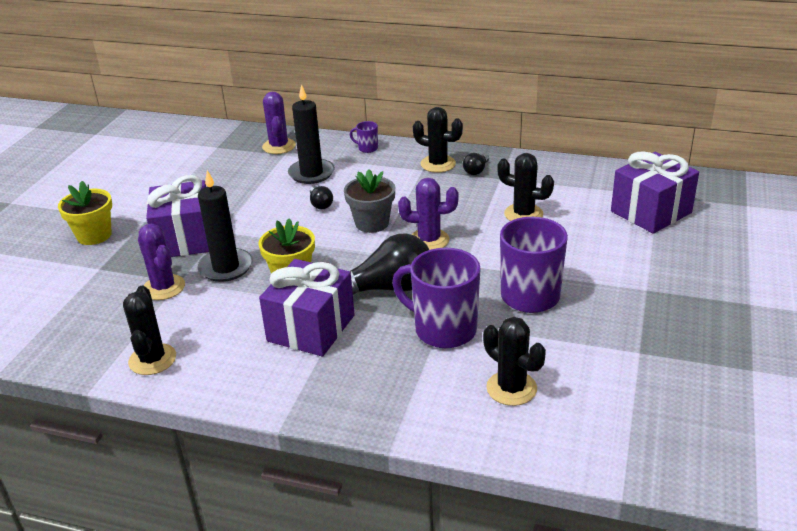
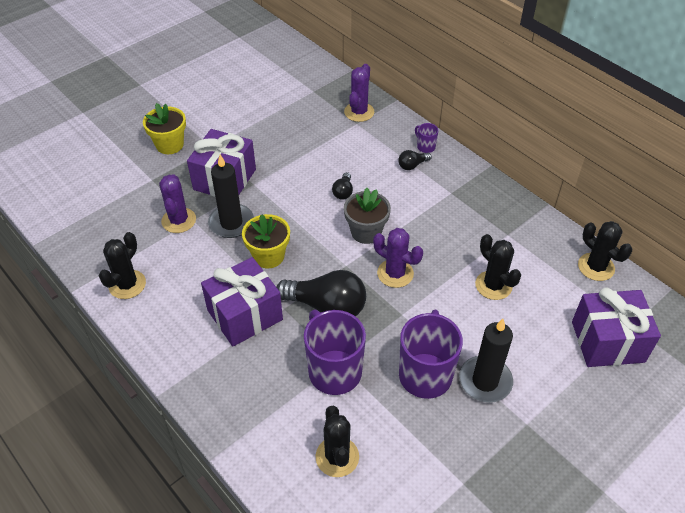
camera: 30 degrees right, 15 degrees up
black candle [288,84,335,184] -> black candle moved to [459,319,513,403]
black cactus [413,107,463,173] -> black cactus moved to [578,221,632,281]
black light bulb [463,153,489,175] -> black light bulb moved to [398,150,432,170]

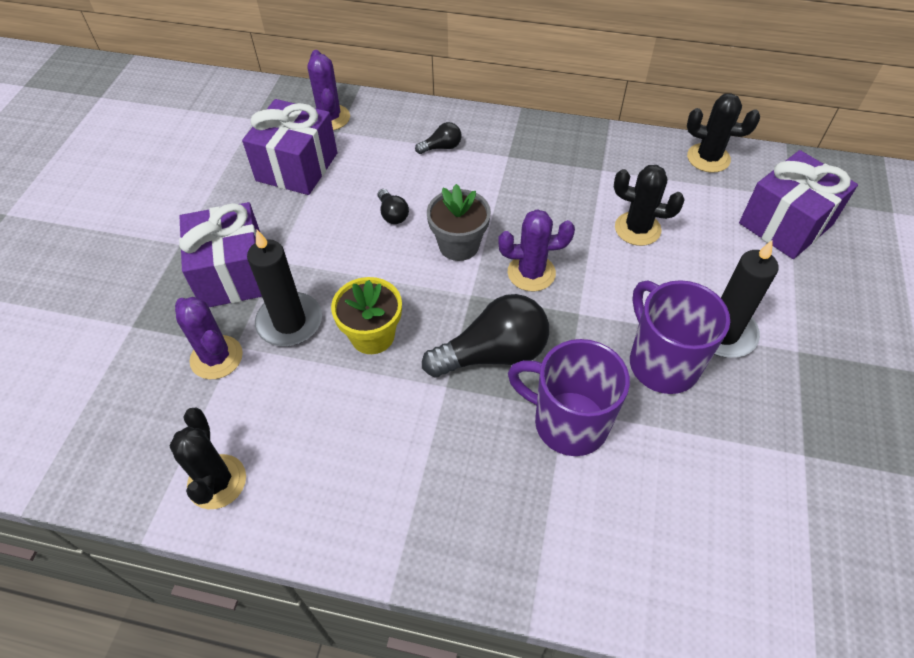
camera: 35 degrees left, 5 degrees up
yellow flower pot [143,103,186,154] -> none
purple gift [201,257,283,346] -> purple gift moved to [242,99,337,195]
black cactus [316,406,359,477] -> none
black light bulb [398,150,432,170] -> black light bulb turned 135 degrees counterclockwise [415,122,461,154]
purple mug [415,123,438,153] -> none

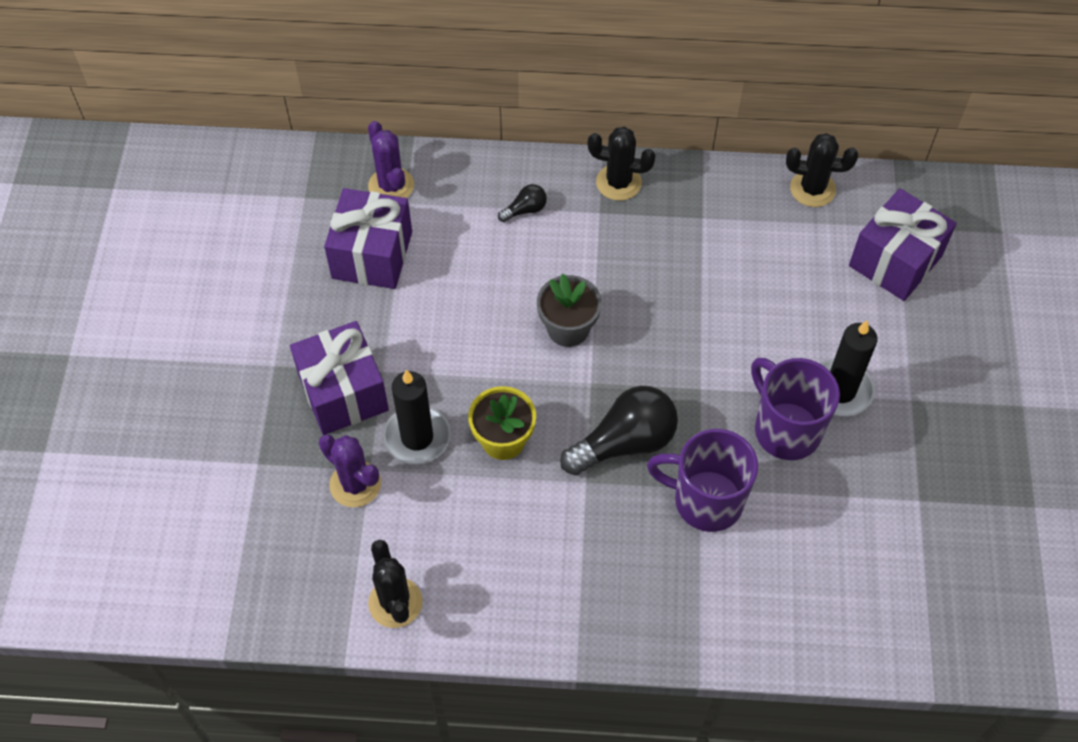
camera: 10 degrees left, 5 degrees up
black light bulb [378,189,409,224] -> none
purple cactus [498,209,575,292] -> none
black cactus [614,165,685,246] -> black cactus moved to [588,127,656,201]

